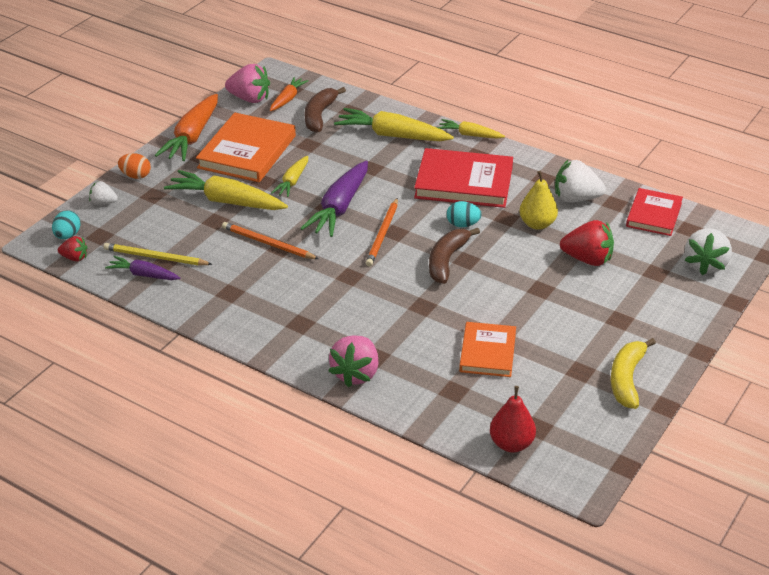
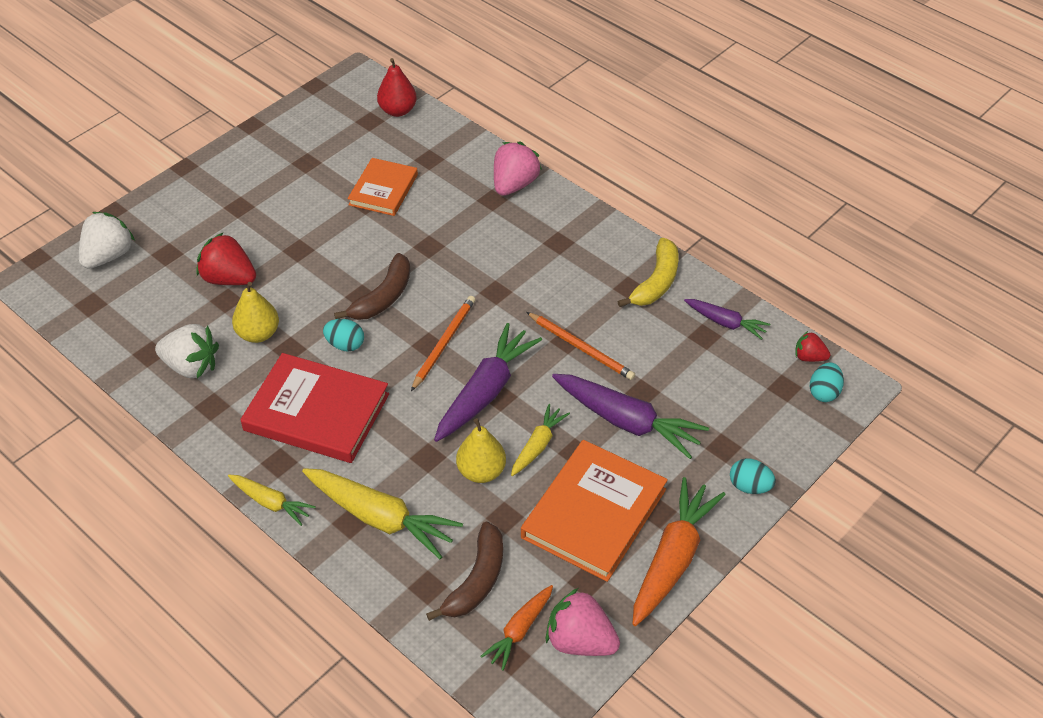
camera: 170 degrees left, 10 degrees up
white strawberry [89,181,118,205] -> none
yellow pencil [104,243,212,266] -> none
orange egg [118,153,151,179] -> turquoise egg [730,458,776,494]
yellow carrot [164,170,288,210] -> purple carrot [552,374,709,459]
yellow banana [611,338,656,409] -> yellow banana moved to [617,238,679,307]
red book [626,188,683,236] -> none
none -> yellow pear [456,418,506,483]

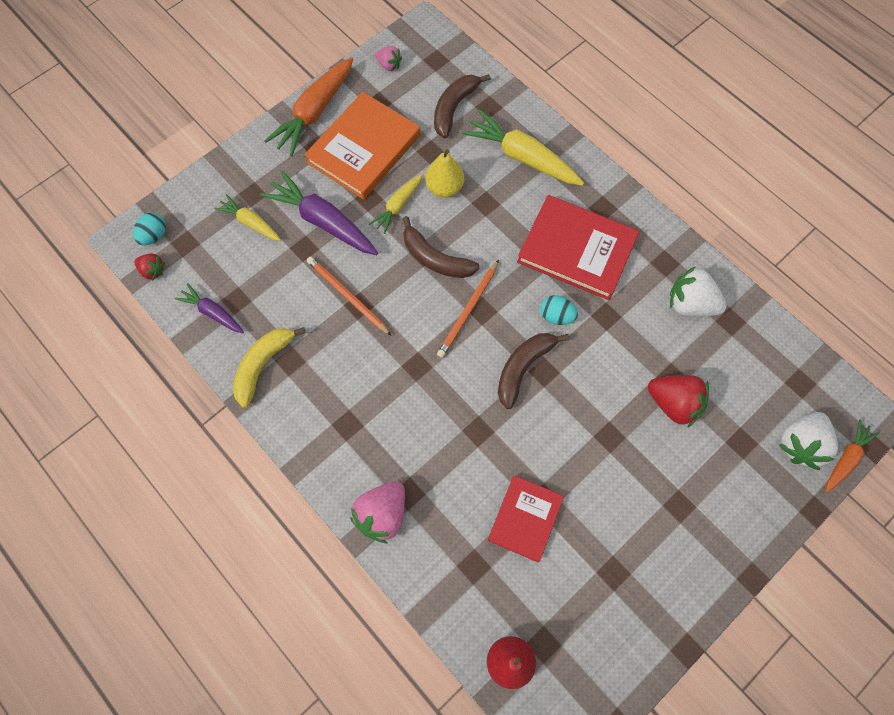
camera: 175 degrees left, 20 degrees up
yellow carrot [228,475,316,526] -> yellow carrot moved to [214,194,281,241]
yellow pear [232,282,279,343] -> none
orange book [348,158,418,216] -> red book [488,475,564,563]
purple carrot [434,323,542,442] -> brown banana [403,216,480,278]
orange carrot [481,585,553,671] -> orange carrot moved to [825,420,880,492]
pink strawberry [546,588,620,656] -> pink strawberry [375,46,402,71], size x0.56
turquoise egg [730,458,776,494] -> none

